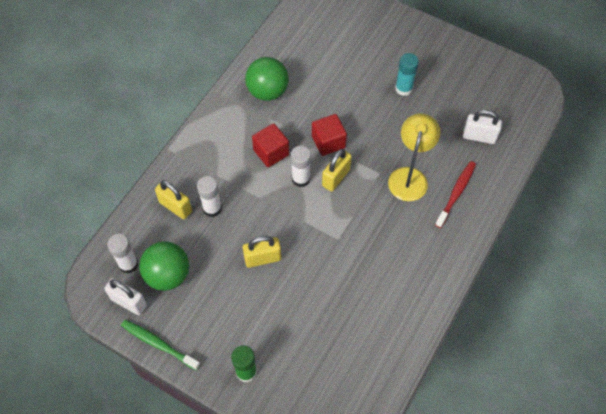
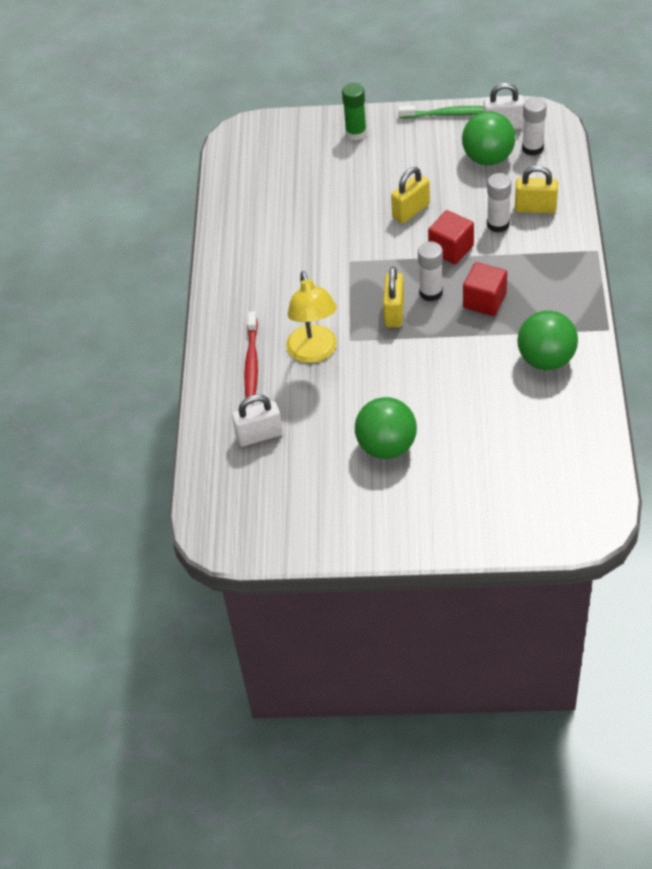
camera: 155 degrees right, 10 degrees down
red cube [312,114,347,156] -> red cube moved to [428,210,474,264]
turquoise glue stick [395,53,419,96] -> green ball [355,397,417,459]

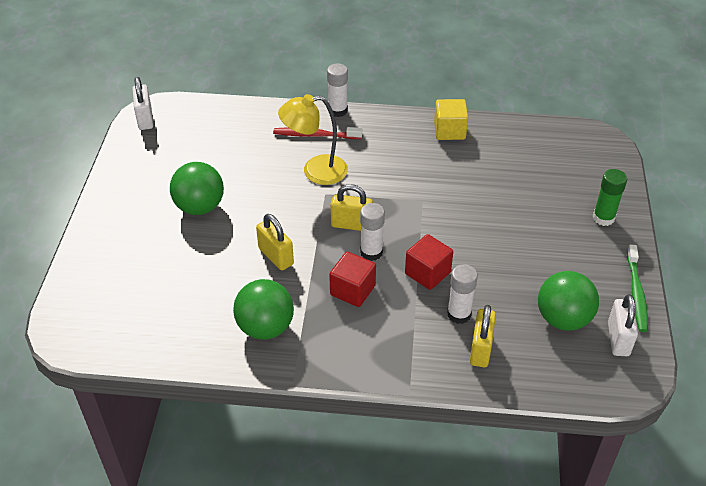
camera: 90 degrees right, 5 degrees down
white padlock [232,394,283,446] -> white padlock moved to [132,77,153,130]
yellow padlock [391,167,430,224] -> yellow padlock moved to [256,214,294,270]
white glue stick [522,97,547,156] -> white glue stick moved to [327,63,348,117]
none -> yellow cube [434,99,468,140]

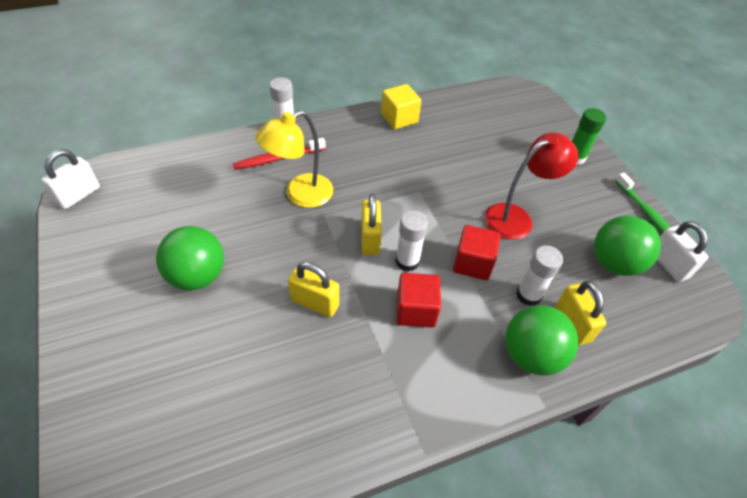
camera: 30 degrees left, 5 degrees up
white padlock [132,77,153,130] -> white padlock turned 75 degrees clockwise [41,149,100,209]
green ball [233,279,294,340] -> green ball moved to [506,305,578,376]
yellow padlock [330,184,373,231] -> yellow padlock turned 75 degrees counterclockwise [361,194,382,255]
none -> red lamp [484,132,579,240]

